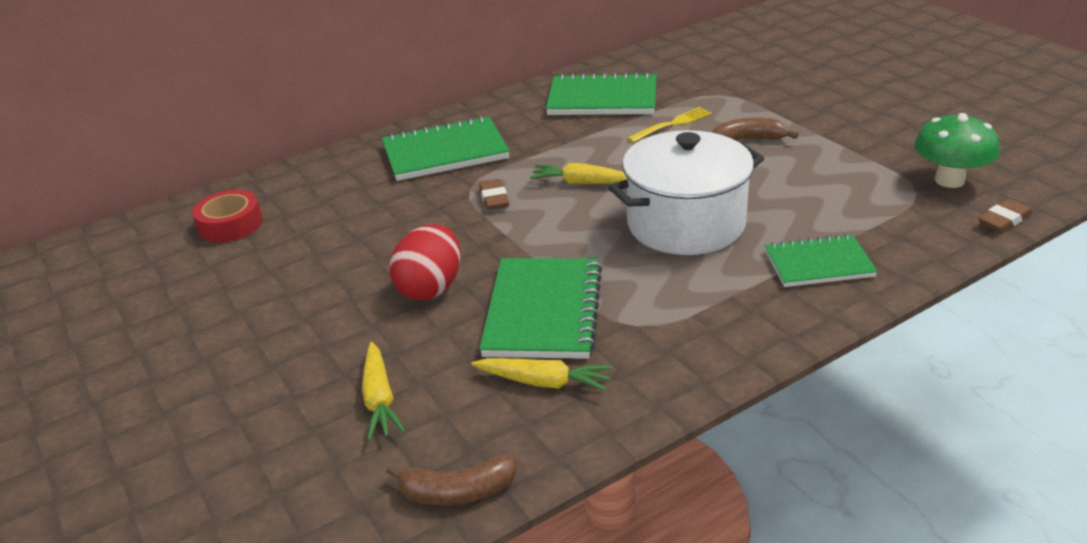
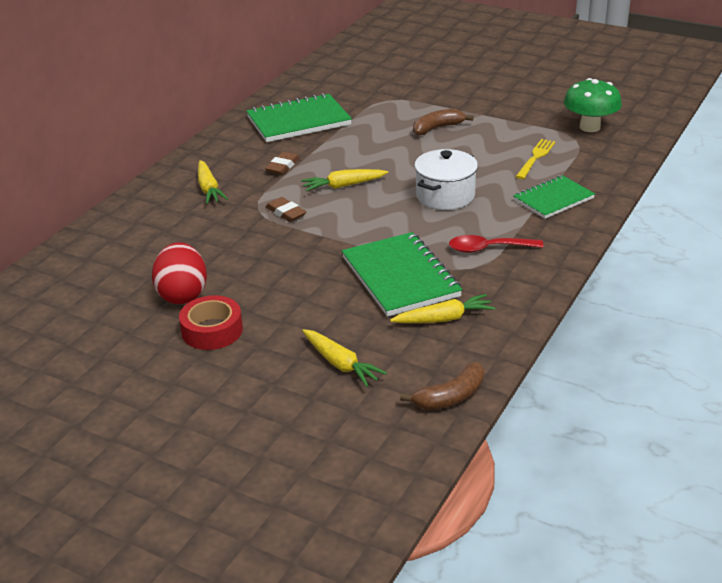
camera: 30 degrees left, 0 degrees up
red tape [192,190,263,243] -> red tape moved to [179,295,243,350]
green notebook [382,116,510,181] -> yellow carrot [198,160,228,204]
red egg [389,224,461,300] -> red egg moved to [152,242,207,304]
white pot [608,130,764,255] -> white pot [414,149,478,210], size x0.65
yellow fork [627,107,712,142] -> yellow fork moved to [516,139,555,179]
brown eraser [978,199,1033,232] -> brown eraser moved to [265,152,300,175]
none -> red spoon [449,235,544,253]

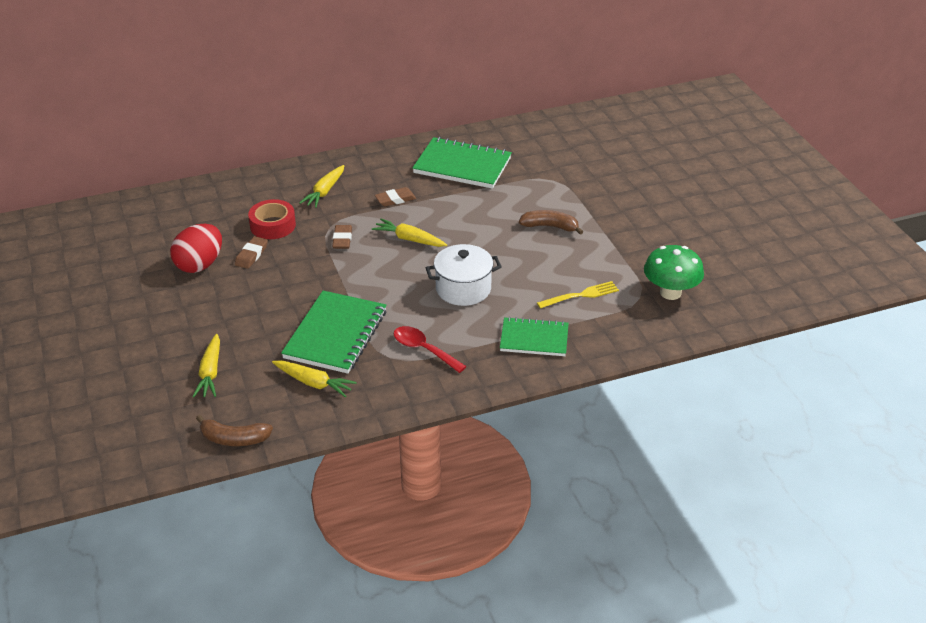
camera: 40 degrees right, 5 degrees up
red tape [179,295,243,350] -> red tape moved to [248,199,296,239]
none -> brown eraser [235,236,268,269]

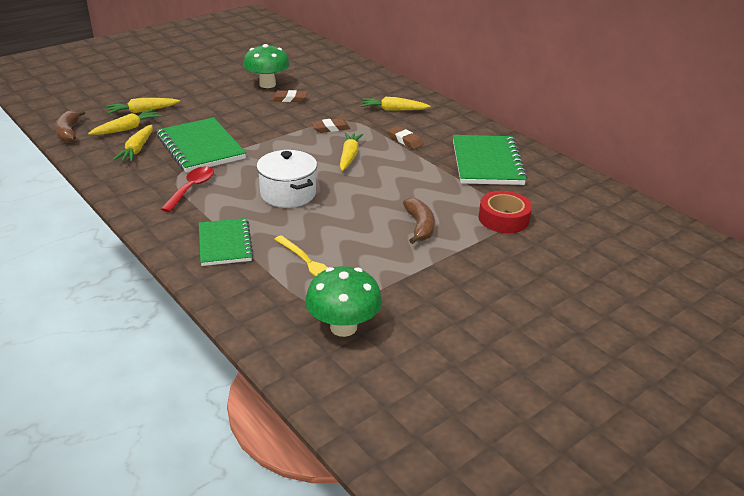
camera: 70 degrees right, 5 degrees down
red egg [170,224,222,273] -> green mushroom [243,44,290,88]
red tape [248,199,296,239] -> red tape moved to [479,191,532,233]
green notebook [281,291,386,374] -> green notebook turned 60 degrees clockwise [157,117,246,173]
none -> yellow carrot [88,109,161,135]

